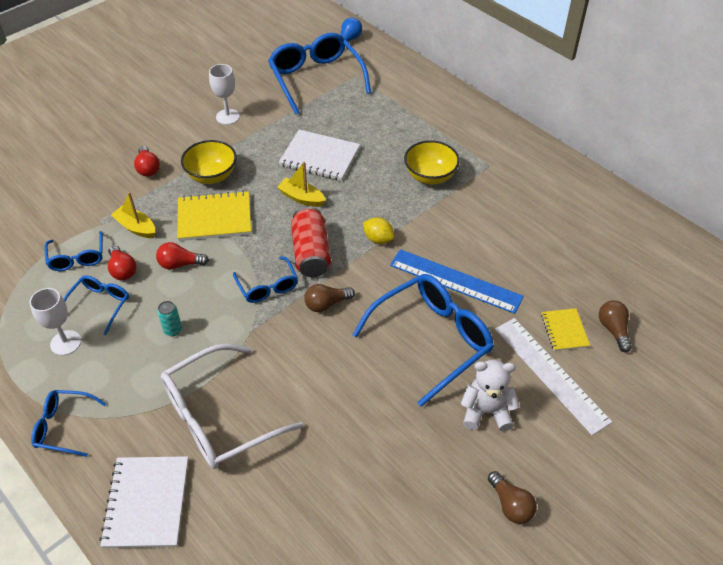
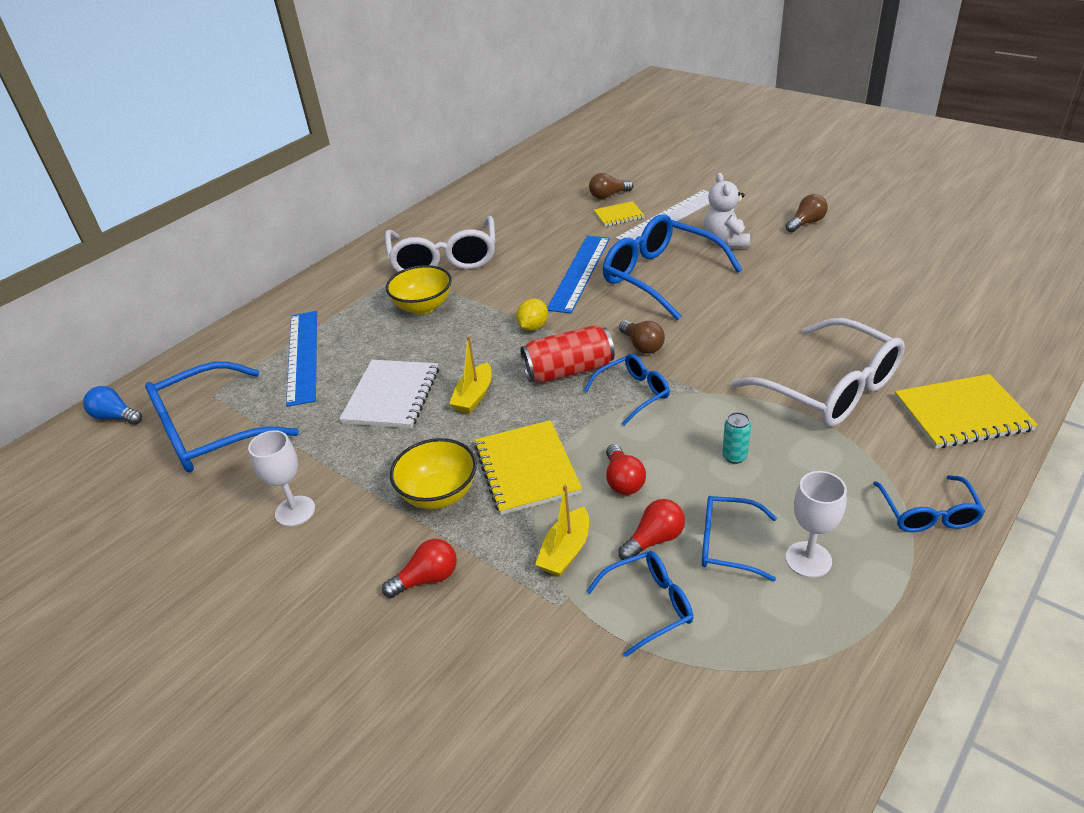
camera: 95 degrees left, 10 degrees down
white notebook [99,456,188,548] -> yellow notebook [895,374,1038,448]
none -> blue ruler [286,311,317,407]
none -> white glasses [385,216,495,272]

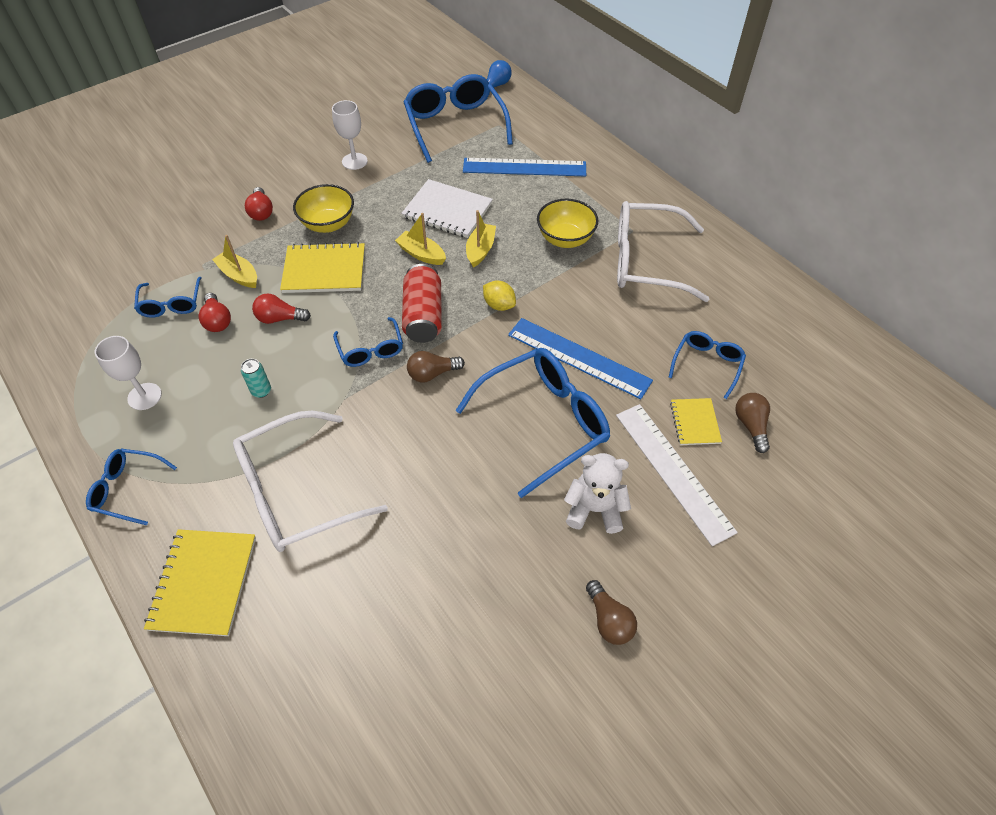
camera: 100 degrees right, 15 degrees up
blue glasses [702,496,777,582] -> blue glasses moved to [668,331,746,399]
none -> yellow boat [466,210,496,268]

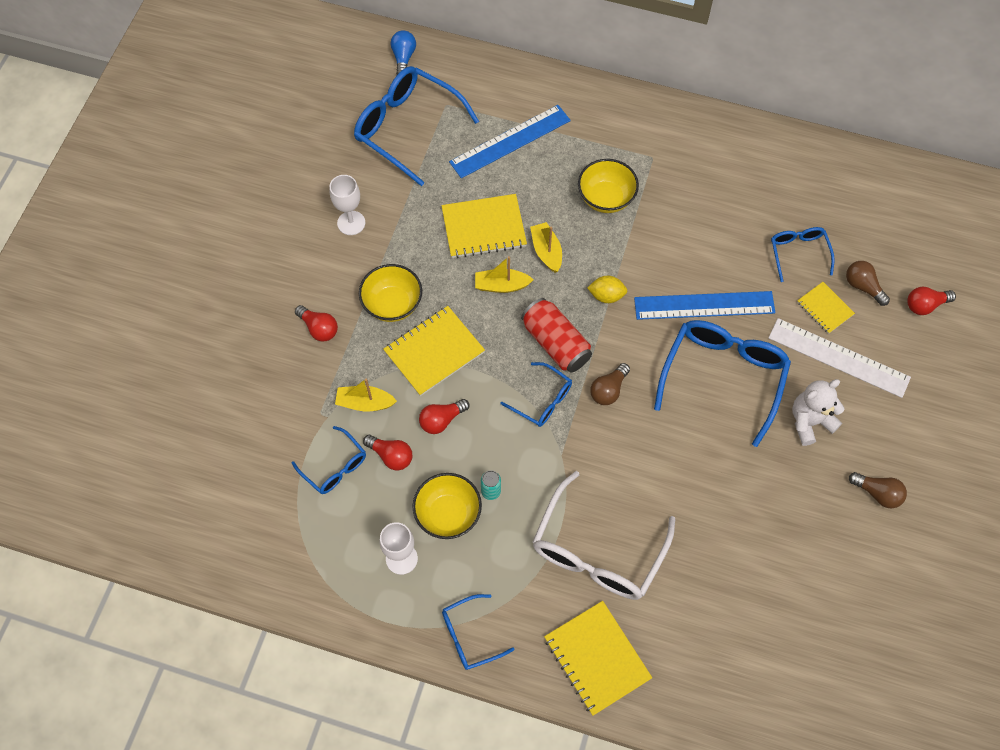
camera: 35 degrees left, 10 degrees up
white notebook [401,179,493,238] -> yellow notebook [441,194,527,258]
white glasses [617,201,709,302] -> none
none -> yellow bowl [412,473,482,539]
none -> red light bulb [907,287,956,315]

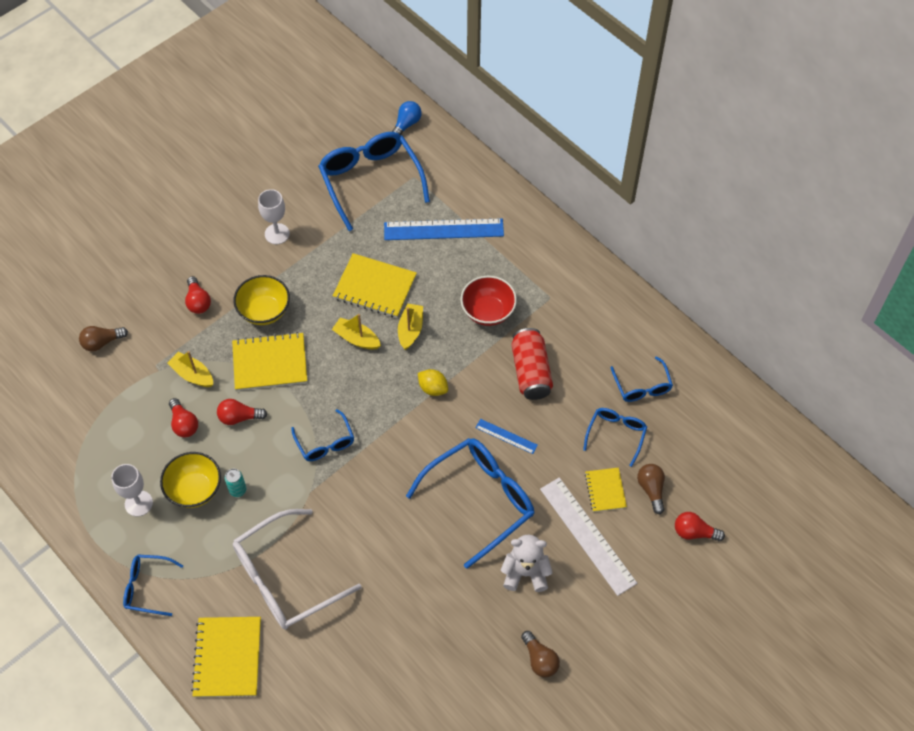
camera: 30 degrees right, 5 degrees down
blue glasses [292,426,366,494] -> blue glasses moved to [610,356,673,402]
red can [521,298,592,373] -> red can moved to [511,328,553,400]
yellow bowl [578,159,639,213] -> red bowl [460,276,517,326]
brown light bulb [590,363,630,405] -> brown light bulb moved to [79,326,128,352]
blue ruler [634,291,776,320] -> blue ruler [475,419,538,454], size x0.49

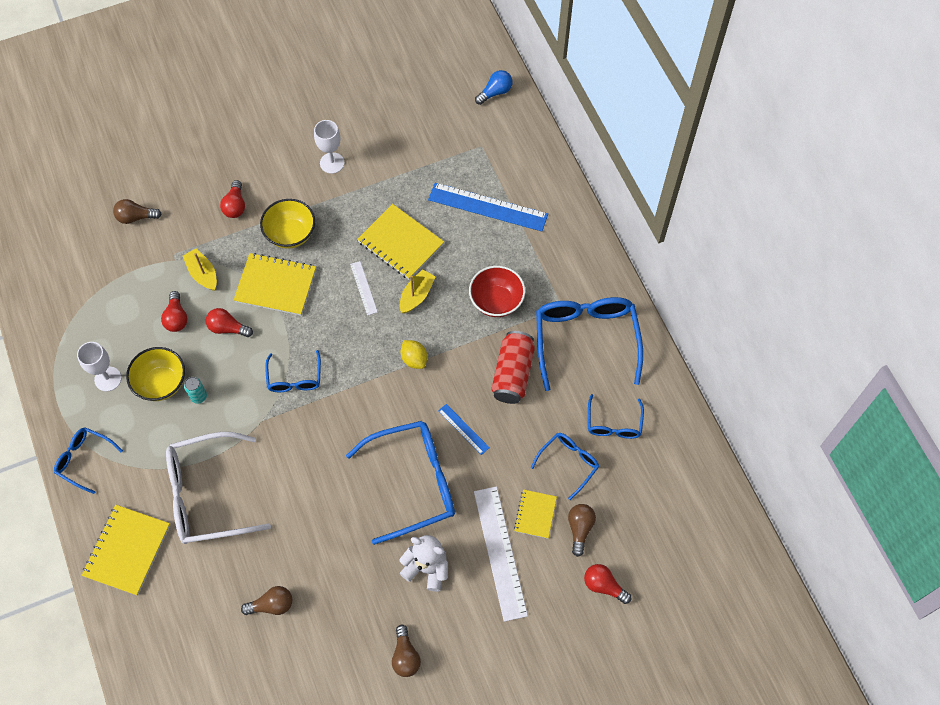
camera: 20 degrees right, 5 degrees up
blue glasses [318,132,430,231] -> blue glasses moved to [536,297,643,391]
yellow boat [332,314,381,350] -> white ruler [350,261,378,315]
none -> brown light bulb [241,586,292,615]

